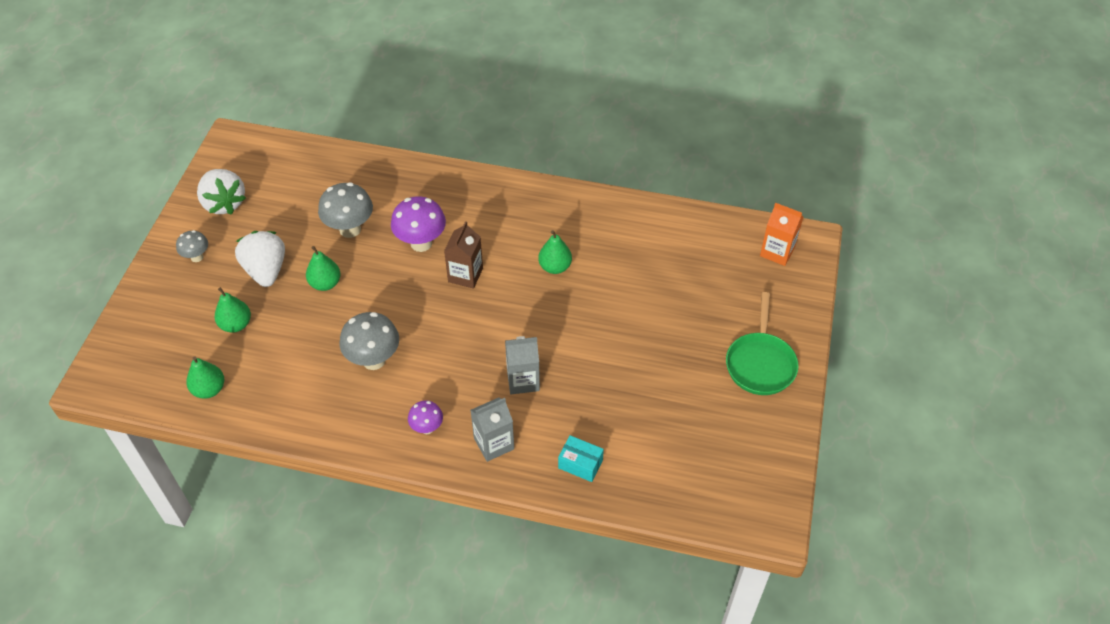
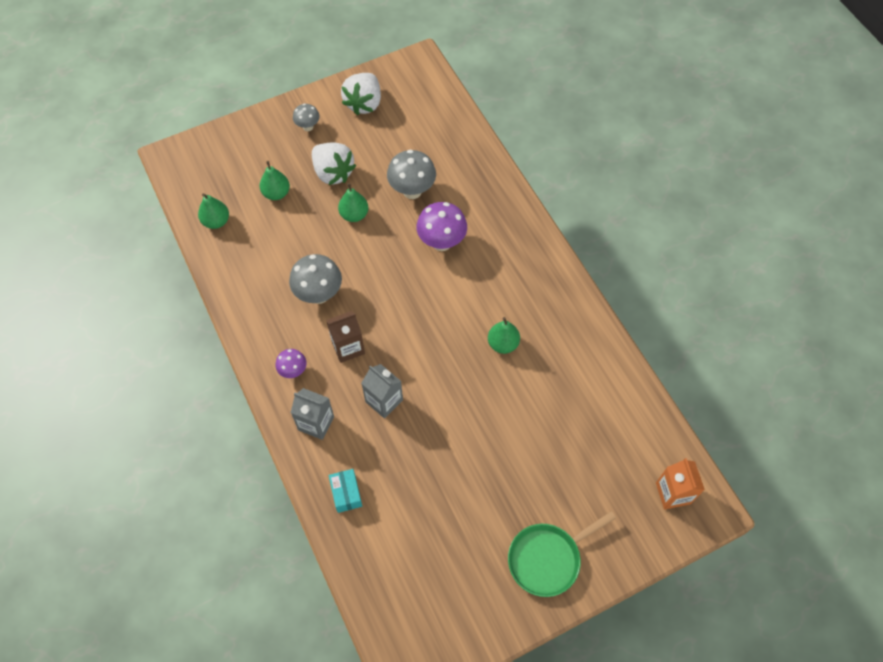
camera: 50 degrees right, 10 degrees up
white strawberry [235,231,285,287] -> white strawberry turned 105 degrees clockwise [312,143,356,185]
brown carton [444,221,483,289] -> brown carton moved to [326,311,365,363]

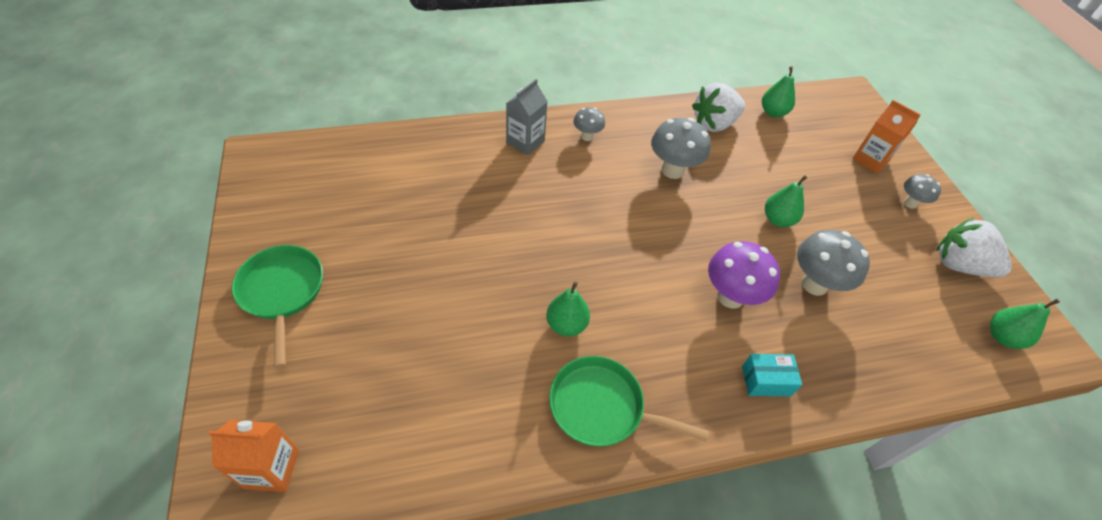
camera: 100 degrees right, 10 degrees down
green pear [260,161,290,200] -> green pear moved to [990,299,1060,349]
purple mushroom [275,349,307,378] -> grey mushroom [573,107,605,141]
white strawberry [312,143,356,185] -> white strawberry moved to [692,83,745,132]
brown carton [326,311,365,363] -> none
turquoise box [329,469,362,513] -> turquoise box moved to [742,354,802,397]
grey carton [361,364,403,419] -> none
none -> green pan [549,356,709,447]
none -> orange carton [852,100,921,173]

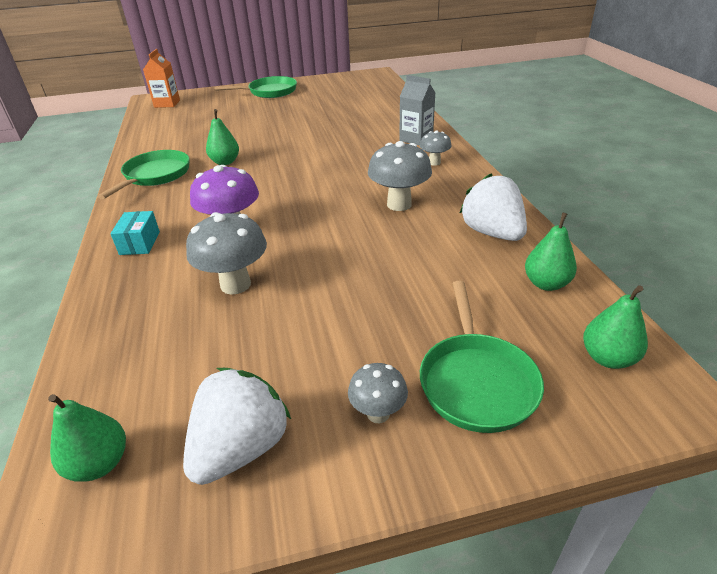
camera: 95 degrees right, 15 degrees down
green pear [765,175,807,227] -> green pear moved to [583,285,648,369]
orange carton [852,100,921,173] -> green pan [420,281,544,433]

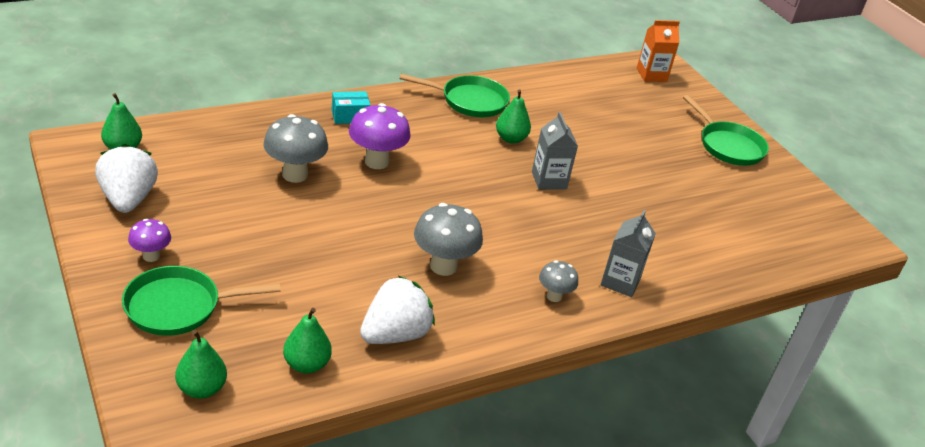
camera: 70 degrees right, 0 degrees up
white strawberry [183,368,291,485] -> white strawberry turned 120 degrees counterclockwise [95,144,158,213]
grey mushroom [348,363,408,423] -> purple mushroom [128,219,171,262]
none -> grey carton [532,112,578,190]

